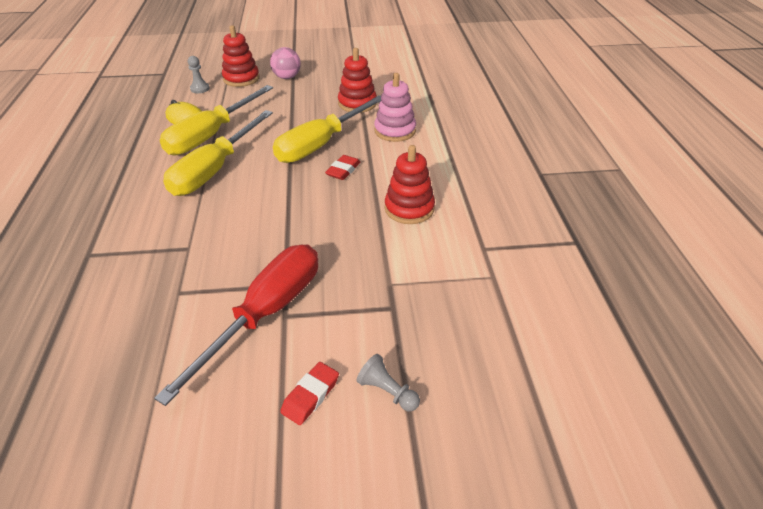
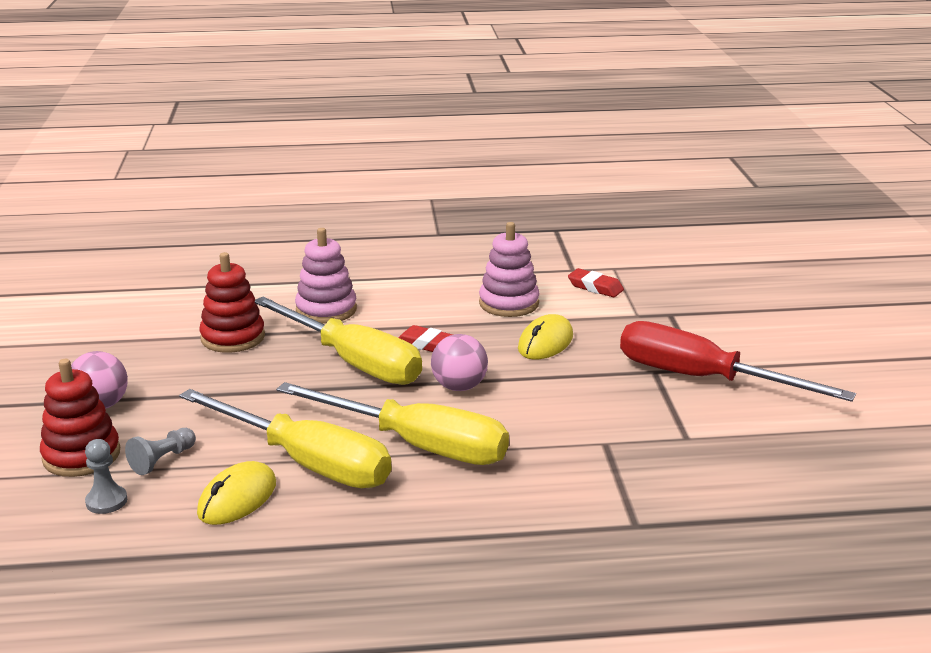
camera: 90 degrees left, 15 degrees down
red eraser [280,362,339,425] -> red eraser moved to [568,268,624,297]
grey pawn [356,354,420,411] -> grey pawn moved to [125,428,196,475]
red stacking toy [385,145,435,224] -> pink stacking toy [479,222,540,317]
none -> pink ball [431,334,488,391]
none -> yellow mouse [518,314,573,360]

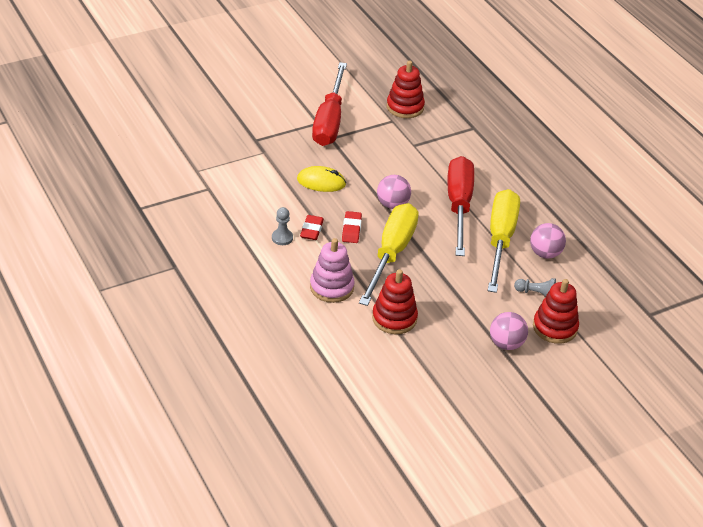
camera: 115 degrees left, 15 degrees up
grey pawn [85,439,127,514] -> grey pawn moved to [272,207,293,245]
yellow mouse [197,461,276,525] -> pink ball [530,223,566,258]
yellow screwdriver [276,382,509,465] -> red screwdriver [447,156,474,256]
pink stacking toy [479,222,540,317] -> none
red eraser [568,268,624,297] -> red eraser moved to [300,215,324,240]
none -> red stacking toy [387,61,425,118]

